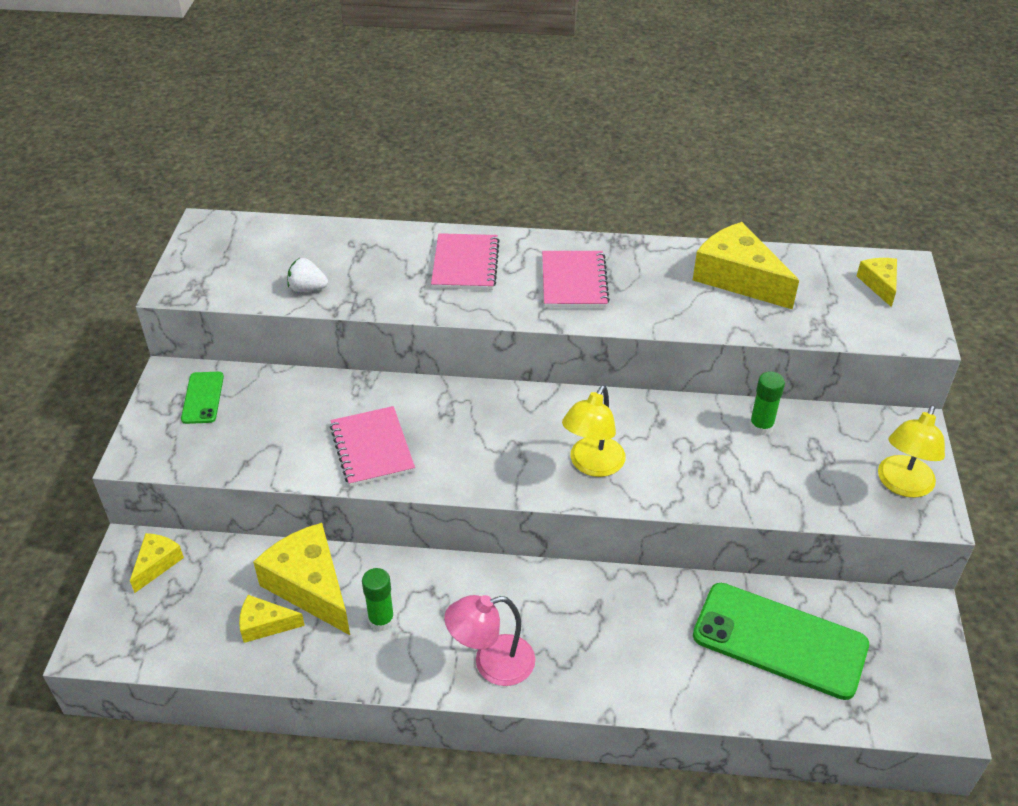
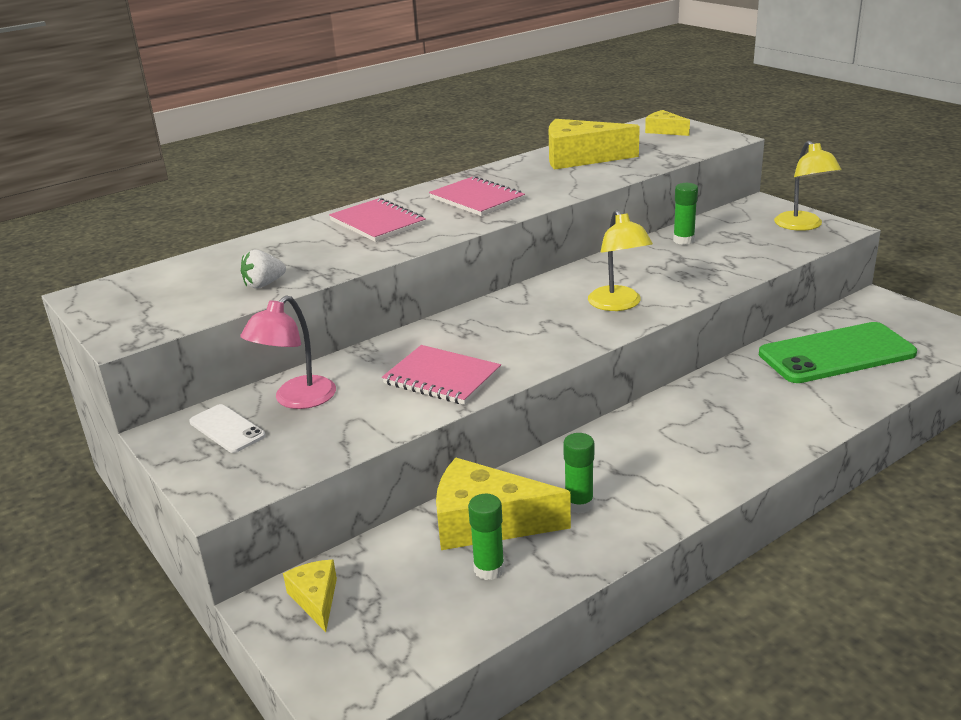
camera: 40 degrees left, 15 degrees down
green phone [181,372,224,424] -> white phone [189,404,266,453]
yellow cheese [239,595,305,643] -> green glue stick [468,494,505,580]
pink lamp [444,595,535,686] -> pink lamp moved to [241,295,336,409]

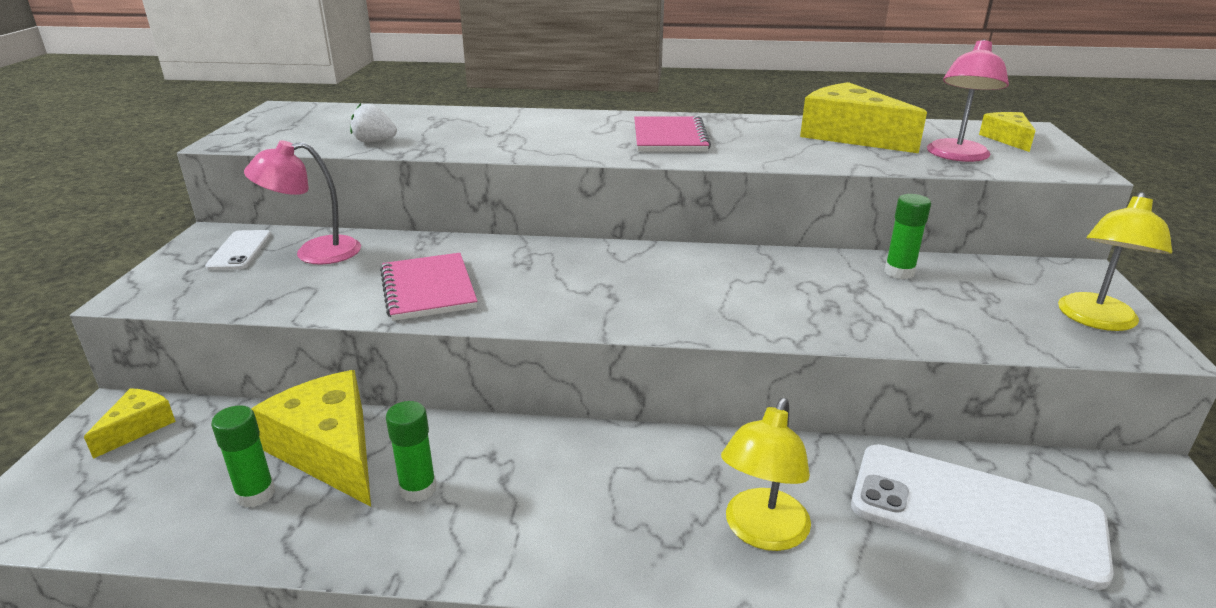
camera: 40 degrees right, 0 degrees up
pink notebook [329,198,426,242] -> none
yellow lamp [588,210,653,311] -> yellow lamp moved to [721,398,811,551]
green phone [759,322,917,383] -> white phone [851,444,1114,590]
none -> pink lamp [927,39,1009,162]

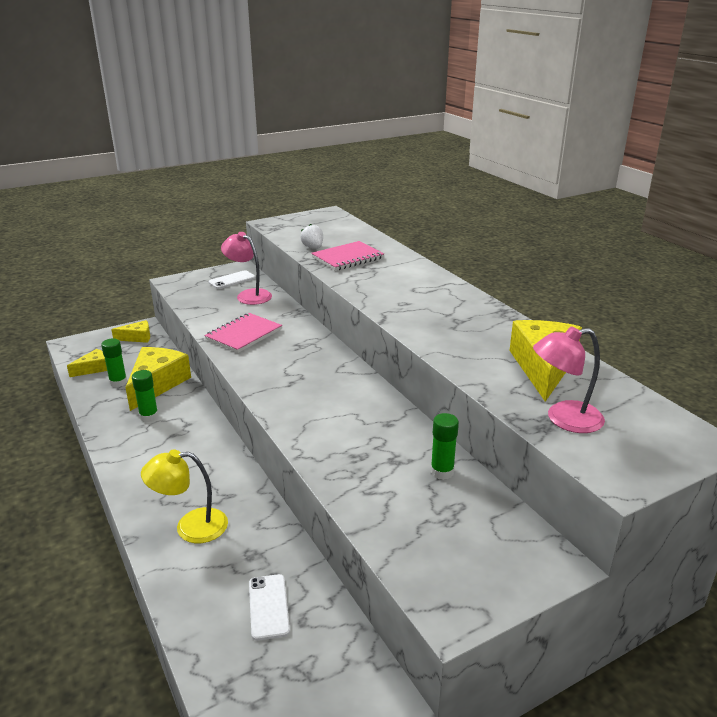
camera: 55 degrees right, 0 degrees up
pink notebook [634,116,711,152] -> pink notebook moved to [311,241,384,271]
white phone [851,444,1114,590] -> white phone [249,574,290,641], size x0.48
yellow cheese [979,112,1035,152] -> yellow cheese moved to [67,349,107,377]
yellow lamp [1058,192,1172,331] -> none

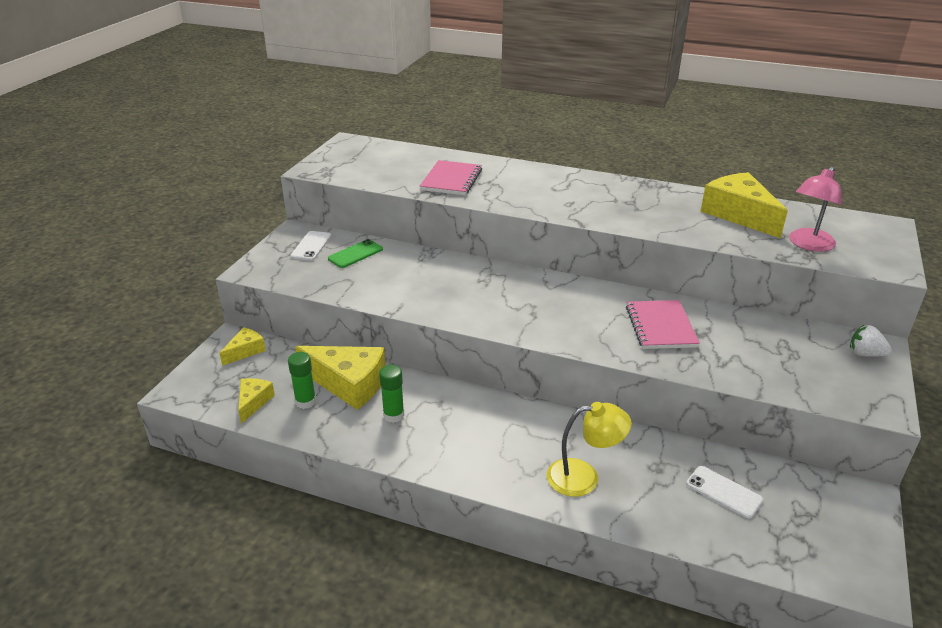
camera: 40 degrees left, 5 degrees up
yellow cheese [125,347,191,411] -> yellow cheese turned 135 degrees clockwise [295,346,386,410]
yellow lamp [141,449,228,543] -> yellow lamp turned 135 degrees counterclockwise [547,402,632,497]
pink notebook [204,313,282,353] -> pink notebook moved to [626,300,700,349]
pink lamp [221,232,272,305] -> green phone [328,239,383,268]
white strawberry [300,224,323,249] -> white strawberry moved to [850,325,892,357]
green glue stick [430,413,459,480] -> none

